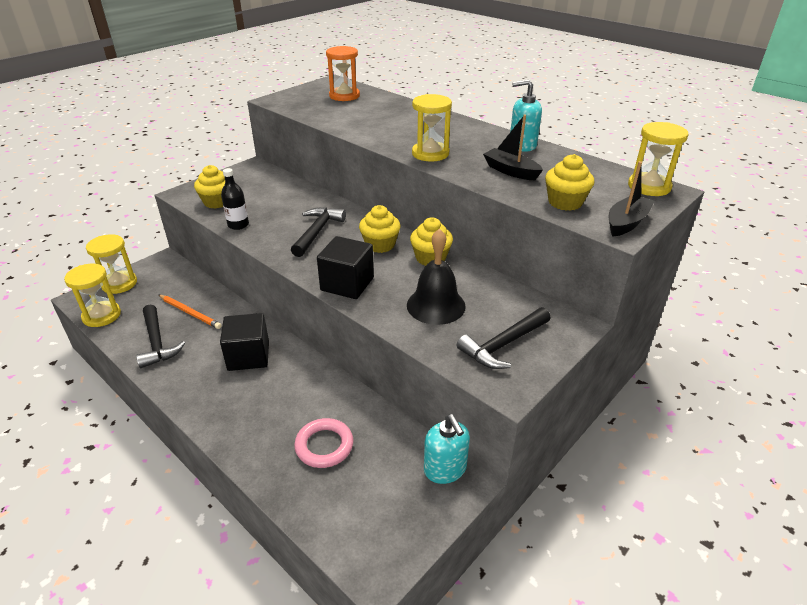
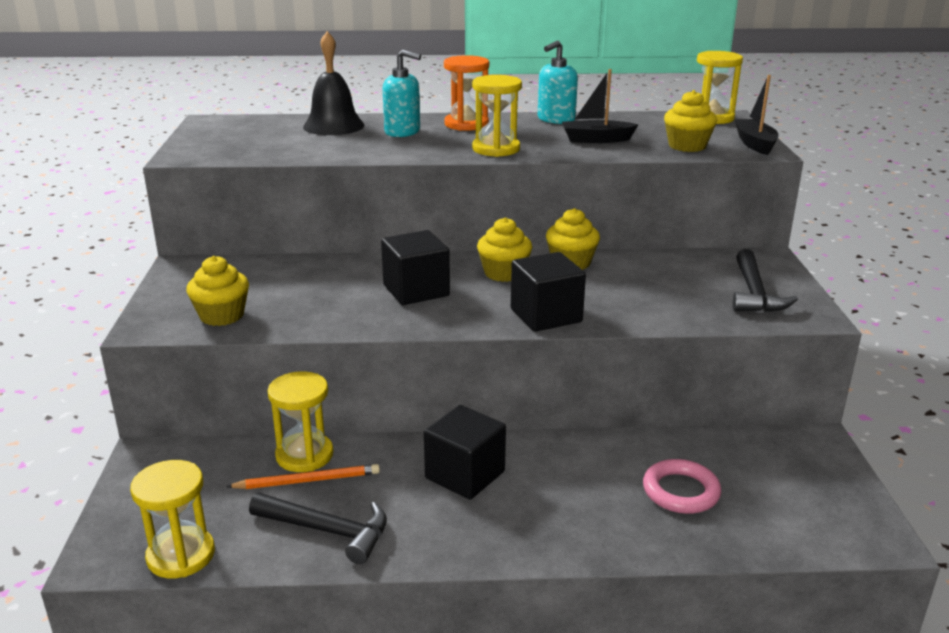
camera: 45 degrees left, 10 degrees down
yellow hourglass [86,234,137,294] -> yellow hourglass moved to [267,371,333,472]
black bottle [221,168,249,230] -> none
black hammer [291,207,346,257] -> black cube [381,230,450,305]
orange hourglass [326,46,360,101] -> orange hourglass moved to [444,55,489,131]
black bell [407,228,466,325] -> black bell moved to [303,31,365,135]
turquoise soap dispenser [424,414,470,484] -> turquoise soap dispenser moved to [383,49,421,137]

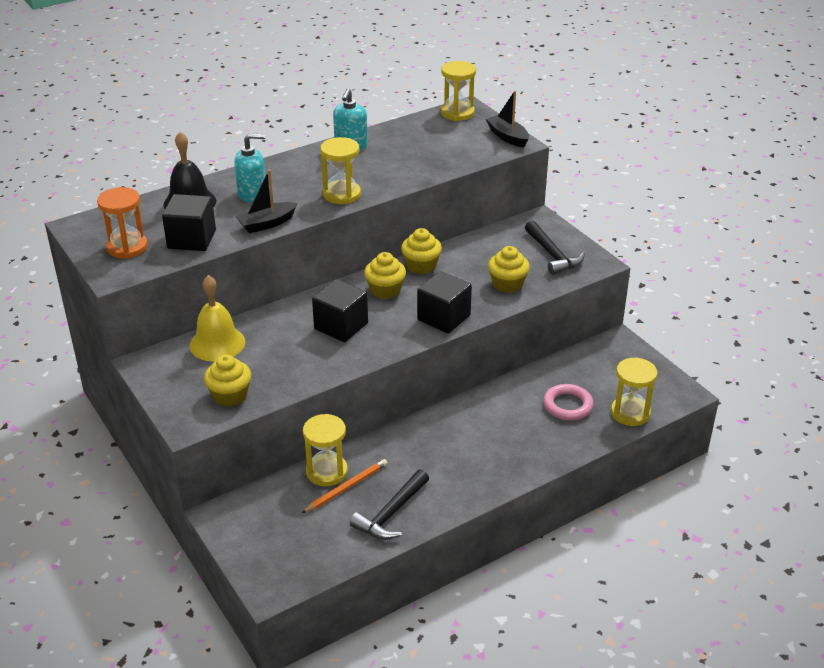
camera: 30 degrees left, 10 degrees up
yellow hourglass [130,460,215,578] -> yellow hourglass moved to [611,357,658,426]
black hammer [249,493,387,564] -> black hammer turned 135 degrees clockwise [350,469,429,540]
black cube [424,405,506,500] -> black cube moved to [162,194,216,251]
orange hourglass [444,55,489,131] -> orange hourglass moved to [97,187,148,258]
black boat [562,69,639,143] -> black boat moved to [236,170,297,233]
yellow cupcake [664,90,717,152] -> yellow cupcake moved to [488,246,530,293]
none -> yellow bell [190,275,245,362]

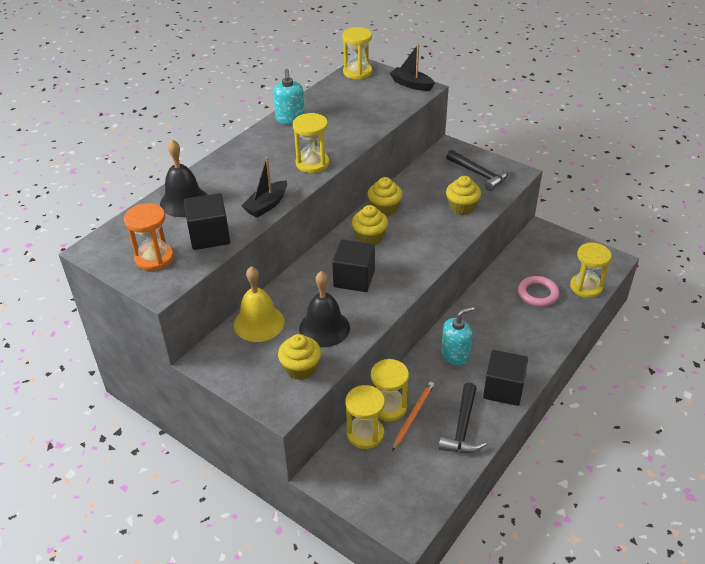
camera: 20 degrees left, 5 degrees up
turquoise soap dispenser [234,133,265,203] -> turquoise soap dispenser moved to [441,306,475,366]
black cube [417,271,472,334] -> black cube moved to [483,350,528,406]
none -> black bell [299,271,350,347]
none -> yellow hourglass [346,385,385,449]

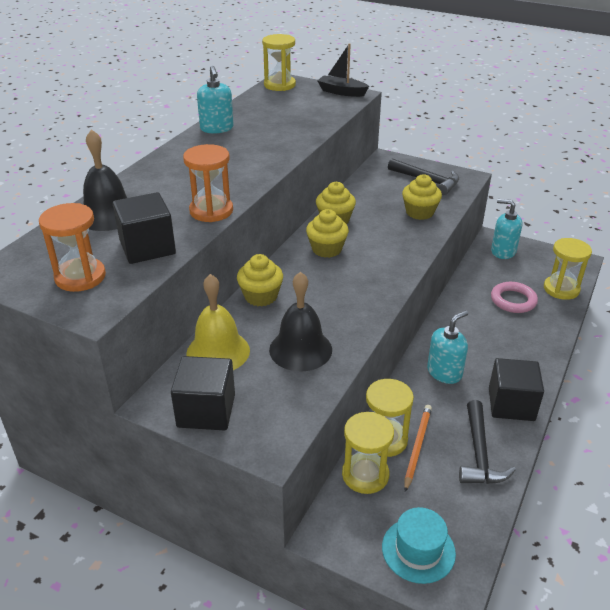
camera: 10 degrees left, 5 degrees down
black boat [242,157,287,218] -> orange hourglass [183,144,233,222]
yellow cupcake [278,334,321,380] -> yellow cupcake moved to [237,254,283,306]
yellow hourglass [293,113,329,173] -> none
black cube [332,239,375,292] -> black cube moved to [171,356,235,430]
none -> turquoise hat [382,507,456,584]
none -> turquoise soap dispenser [491,199,522,259]

